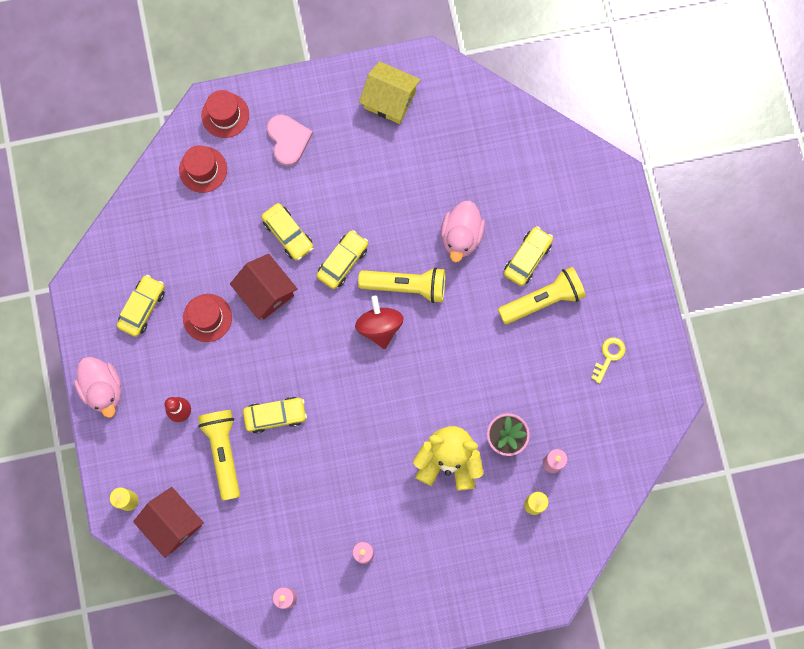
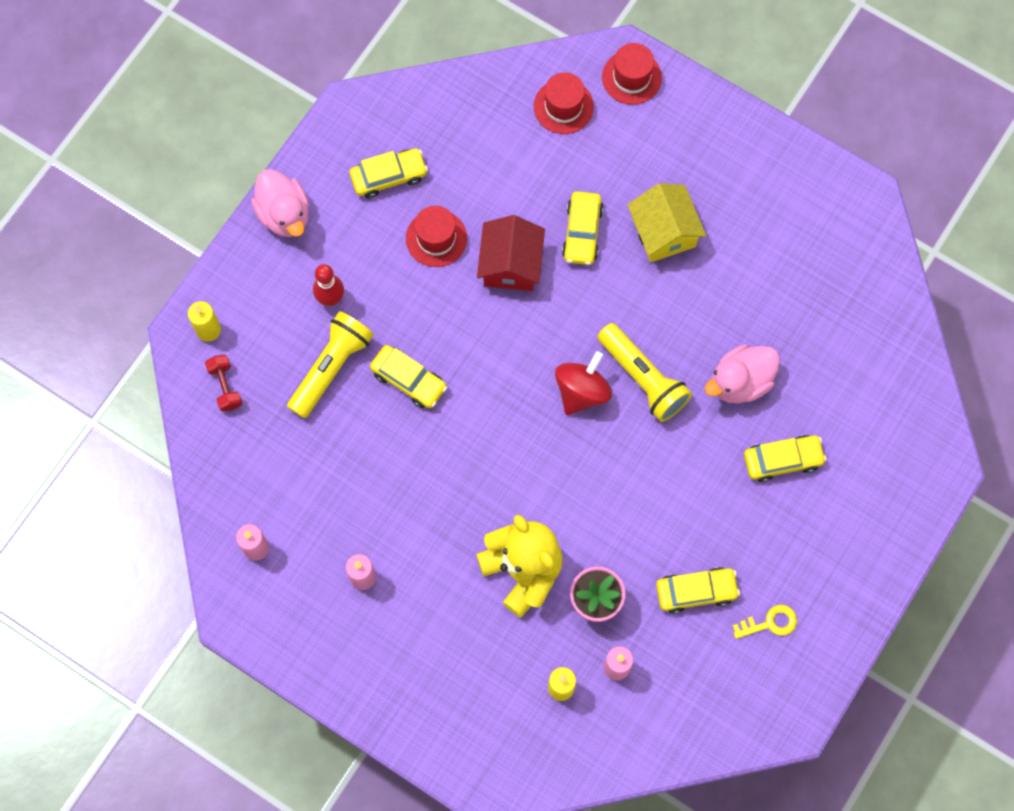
camera: 45 degrees right, 5 degrees down
pink duck [74,357,121,418] -> pink duck turned 45 degrees counterclockwise [251,169,309,237]
red house [133,487,204,558] -> red dumbbell [205,355,242,412]
pink heart [267,114,313,166] -> none
yellow car [316,230,368,289] -> yellow car moved to [656,567,740,614]
yellow house [359,61,421,124] -> yellow house moved to [627,183,706,262]
yellow flashlight [498,267,586,324] -> none

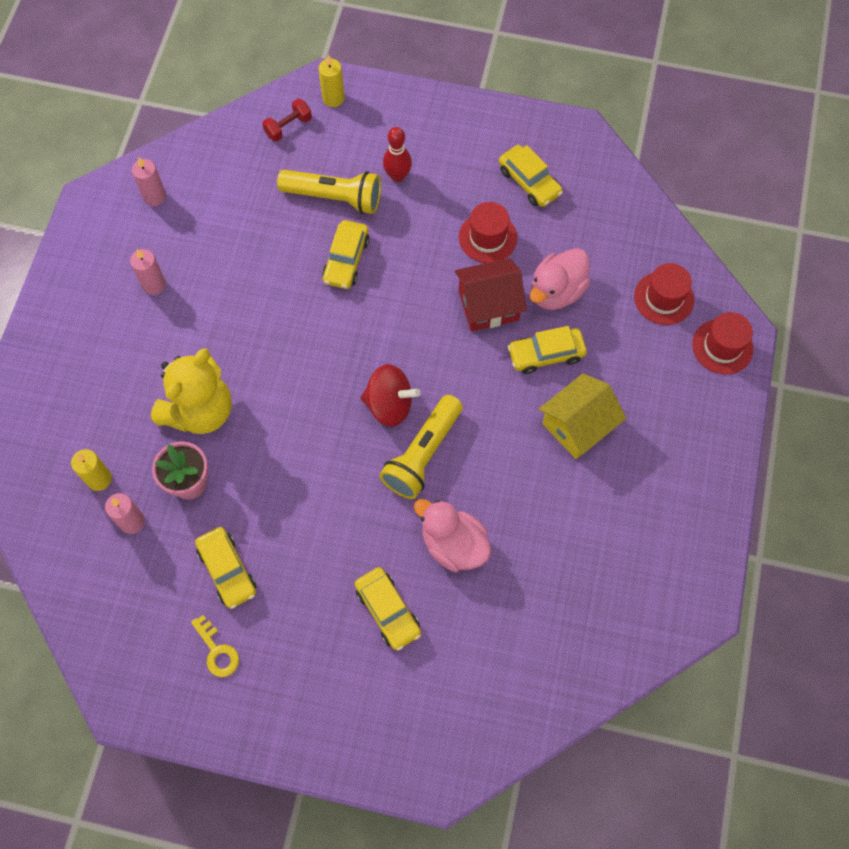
camera: 70 degrees right, 5 degrees down
pink duck [251,169,309,237] -> pink duck moved to [530,248,590,310]

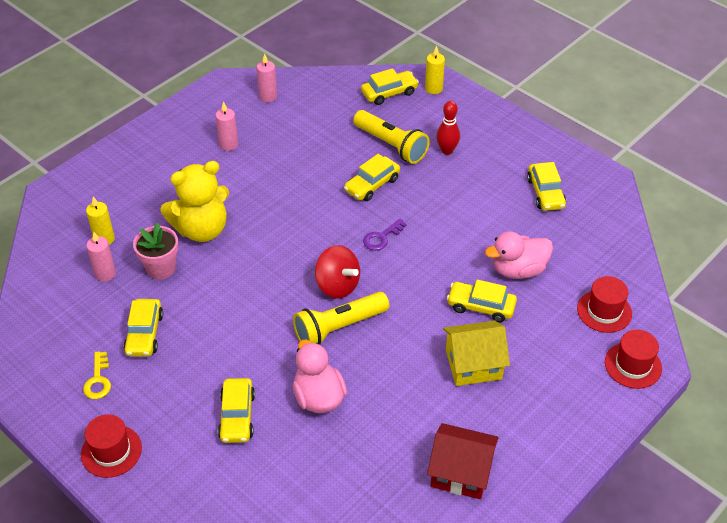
camera: 30 degrees right, 20 degrees down
red dumbbell [262,99,312,142] -> yellow car [361,68,419,105]
red house [455,258,527,331] -> red house moved to [427,423,498,499]
red hat [459,202,517,263] -> red hat moved to [81,414,142,478]
none -> purple key [363,219,407,251]

